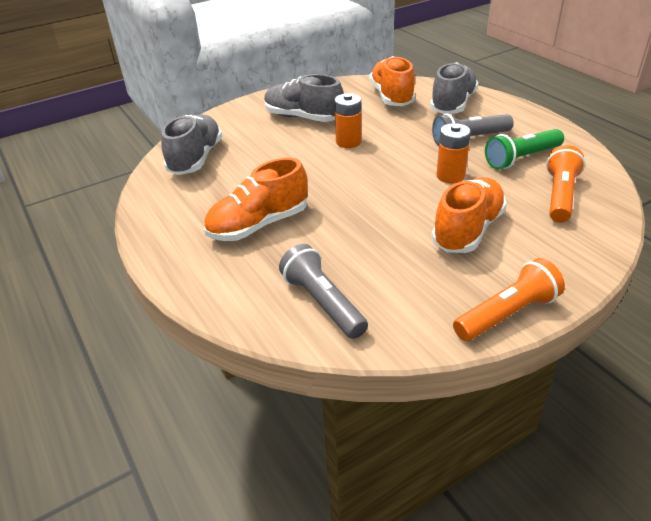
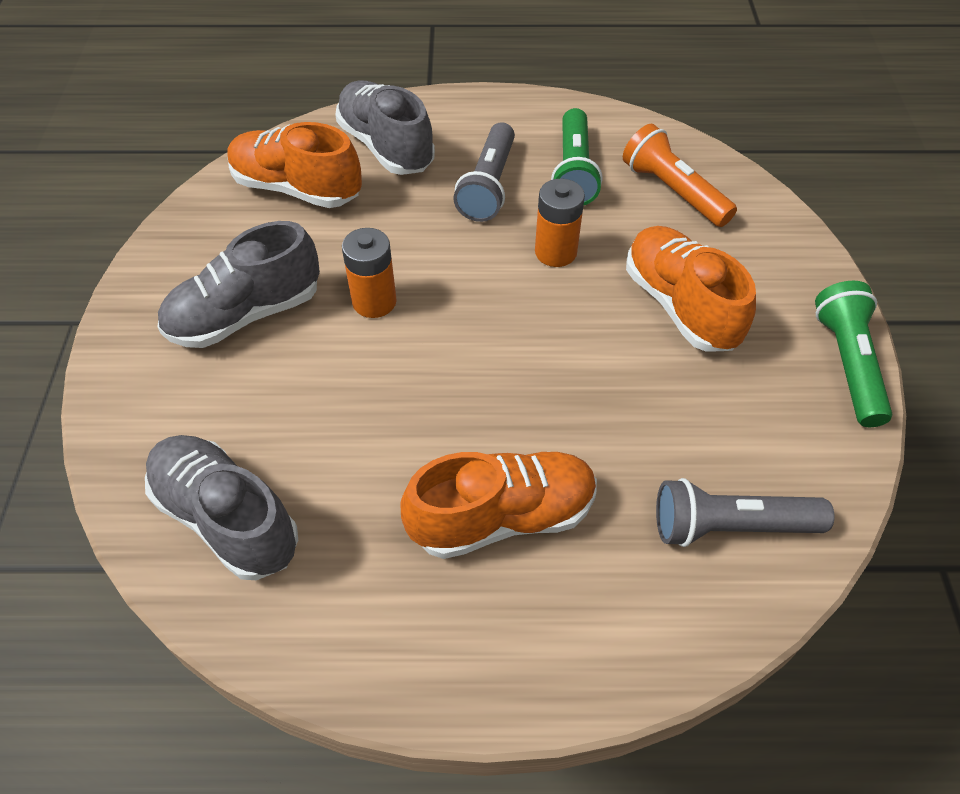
camera: 60 degrees left, 15 degrees up
orange shoe [204,158,308,241] -> orange shoe turned 105 degrees counterclockwise [400,451,597,559]
orange flashlight [453,258,565,341] -> green flashlight [815,281,892,427]

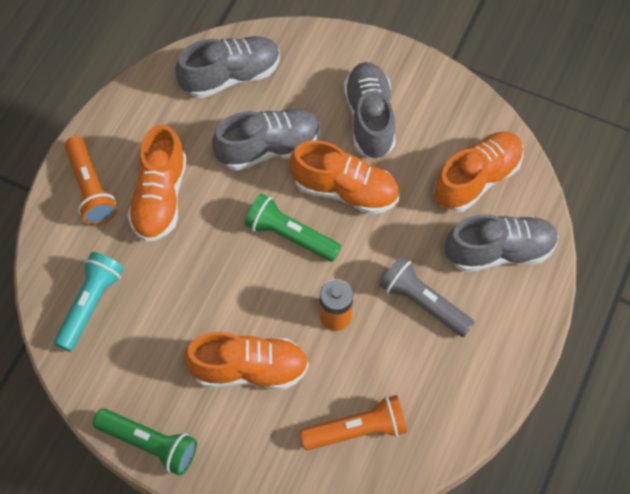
camera: 115 degrees right, 10 degrees up
orange battery [342,228,397,318] -> orange shoe [290,140,399,214]
green flashlight [551,108,602,205] -> green flashlight moved to [245,194,341,262]
grey flashlight [656,478,834,547] -> turquoise flashlight [54,252,124,352]
none -> orange flashlight [65,136,117,225]
none -> grey shoe [212,109,320,171]

